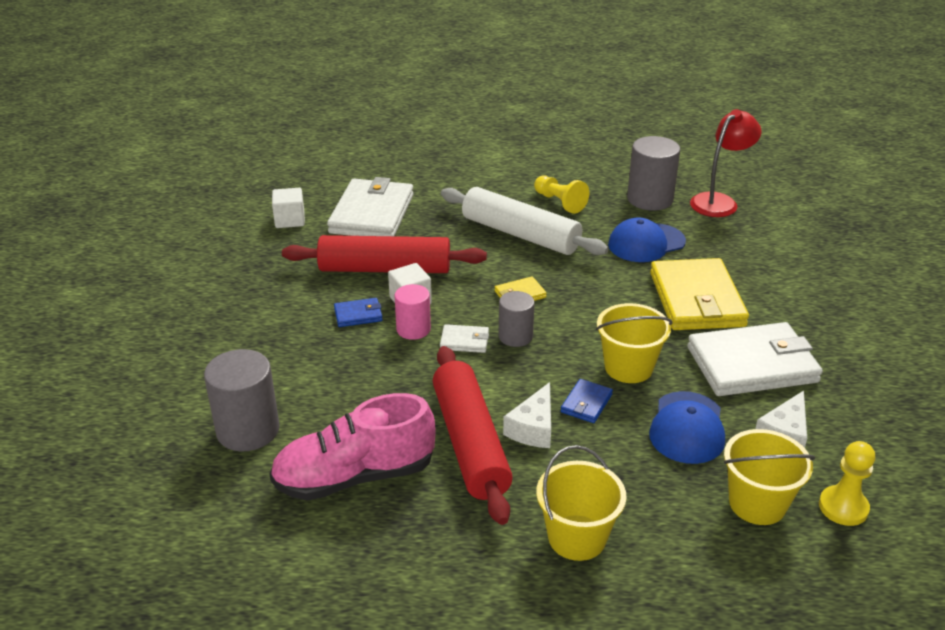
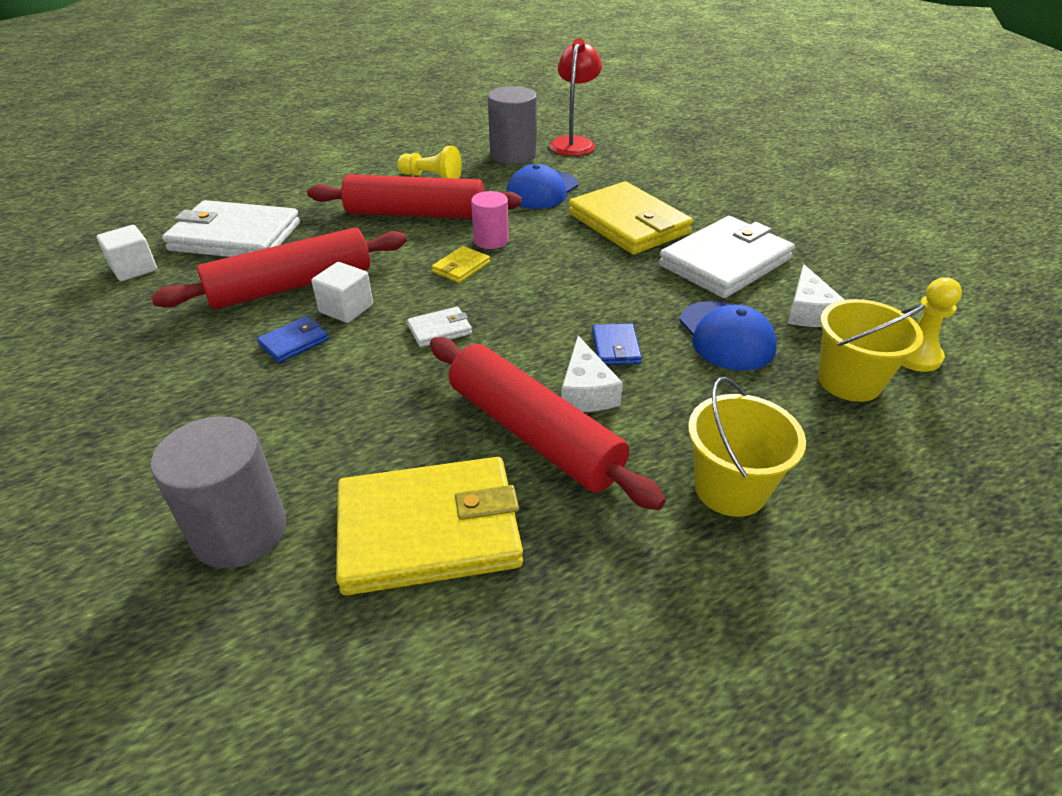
camera: 30 degrees left, 5 degrees up
pink shoe [270,393,436,501] -> yellow wallet [336,457,523,596]
white wallet [327,177,414,236] -> white wallet turned 60 degrees counterclockwise [162,200,300,257]
pink cylinder [394,284,431,340] -> pink cylinder moved to [471,191,509,249]
white rolling pin [441,187,609,255] -> red rolling pin [307,174,522,219]
grey cylinder [498,291,535,347] -> none
yellow bucket [596,303,673,383] -> none

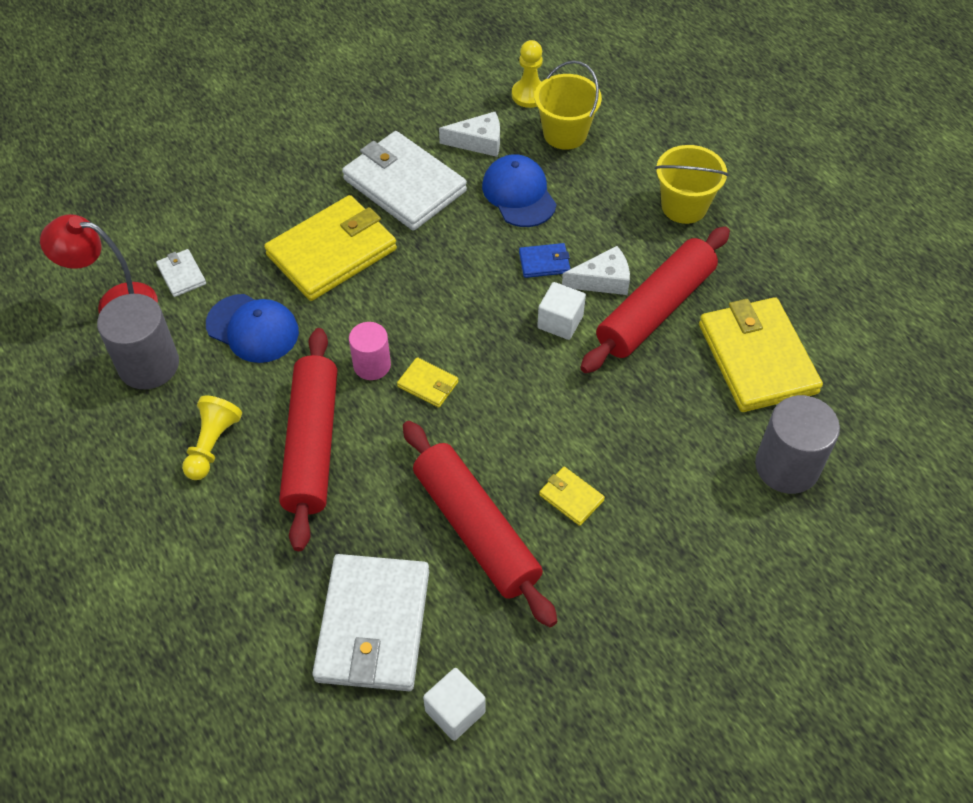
camera: 95 degrees left, 15 degrees up
blue wallet [257,316,329,363] -> yellow wallet [539,467,605,526]
white cube [311,262,373,323] -> white cube moved to [537,282,586,340]
white wallet [407,307,472,347] -> white wallet moved to [156,249,206,297]
blue cap [679,301,777,371] -> blue cap turned 90 degrees counterclockwise [482,154,557,227]

